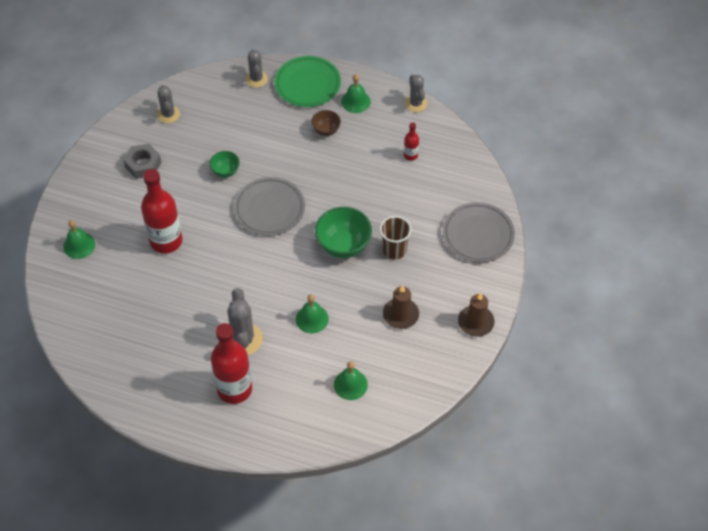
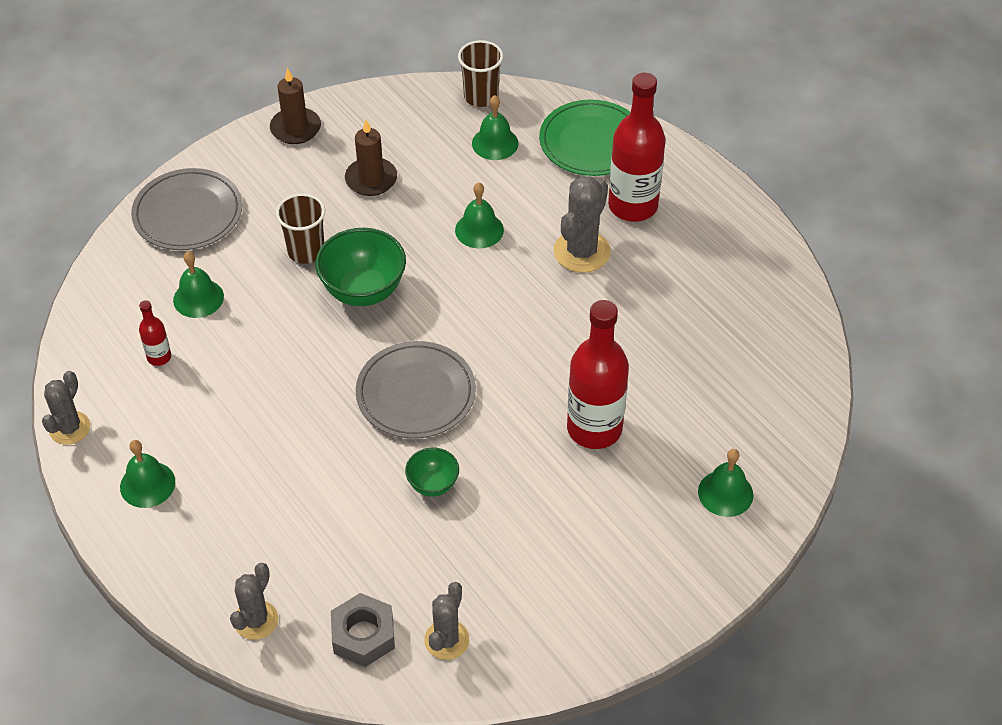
camera: 145 degrees left, 5 degrees down
grey nut [123,144,161,179] -> grey nut moved to [331,593,395,667]
green plate [275,56,341,107] -> green plate moved to [539,100,630,176]
brown bowl [311,110,341,136] -> none
none -> green bell [173,252,224,318]
none -> brown cup [458,40,503,107]

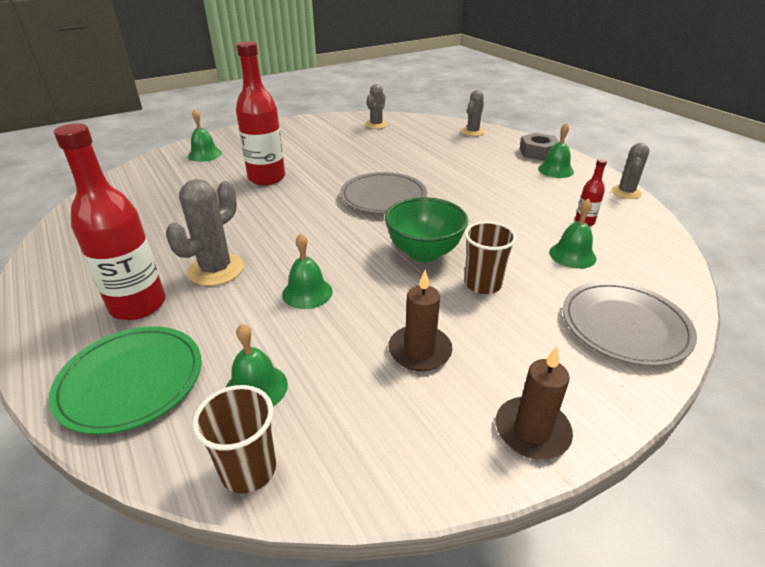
camera: 175 degrees left, 15 degrees down
grey nut [331,593,395,667] -> grey nut moved to [520,133,559,161]
green bowl [405,448,459,497] -> none

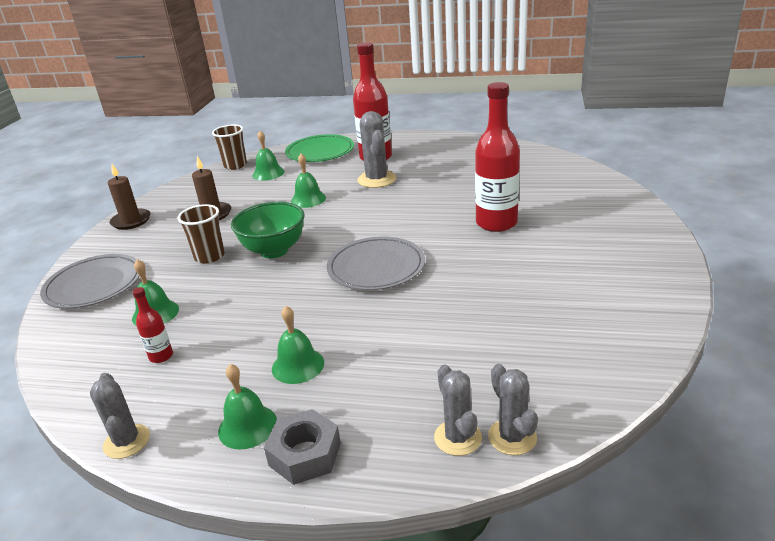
camera: 135 degrees right, 5 degrees down
green bell [188,109,222,162] -> green bell moved to [272,306,324,384]
grey cactus [365,84,388,129] -> grey cactus moved to [488,364,538,455]

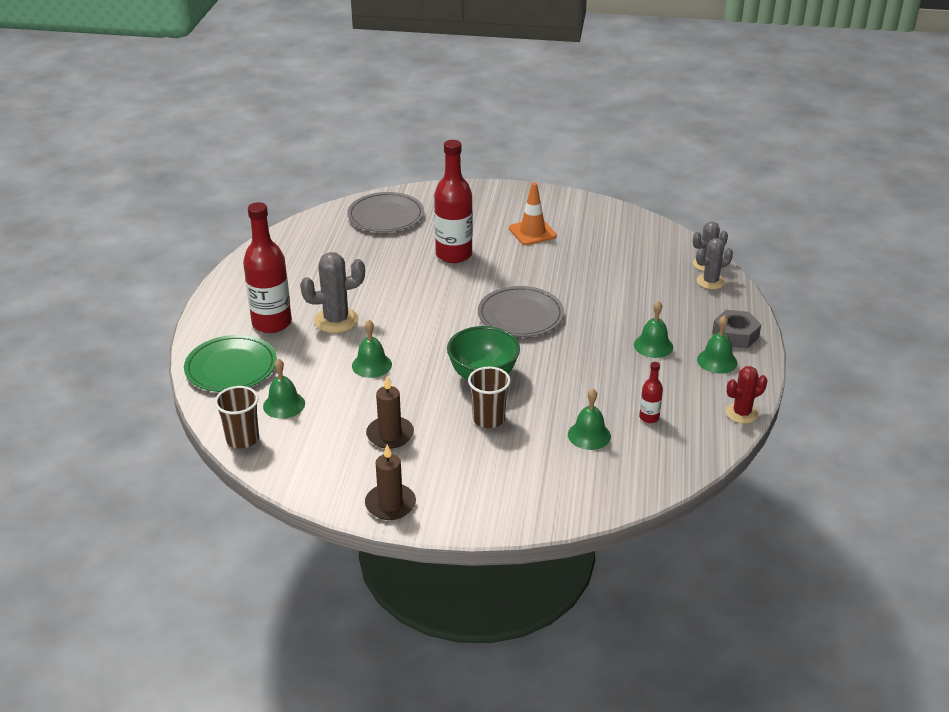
camera: 95 degrees left, 5 degrees up
grey plate [40,254,140,309] -> grey plate moved to [347,192,424,232]
grey cactus [90,373,150,459] -> red cactus [726,366,767,424]
none -> orange traffic cone [509,182,557,245]

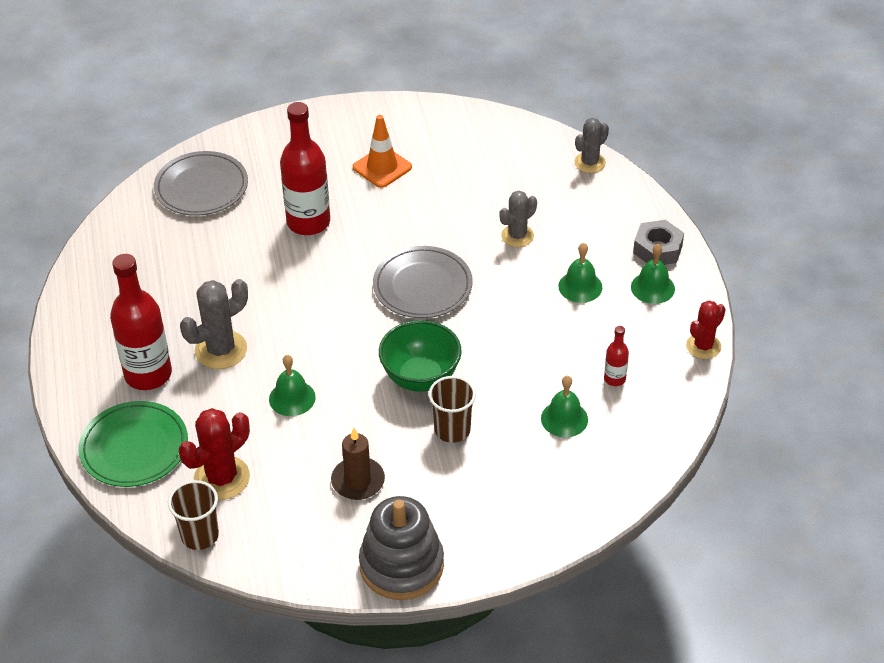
camera: 20 degrees left, 10 degrees up
green bell [263,359,305,419] -> red cactus [179,408,250,500]
brown candle [365,445,416,520] -> grey stacking toy [359,496,444,600]
grey cactus [696,238,733,289] -> grey cactus moved to [499,191,537,247]

